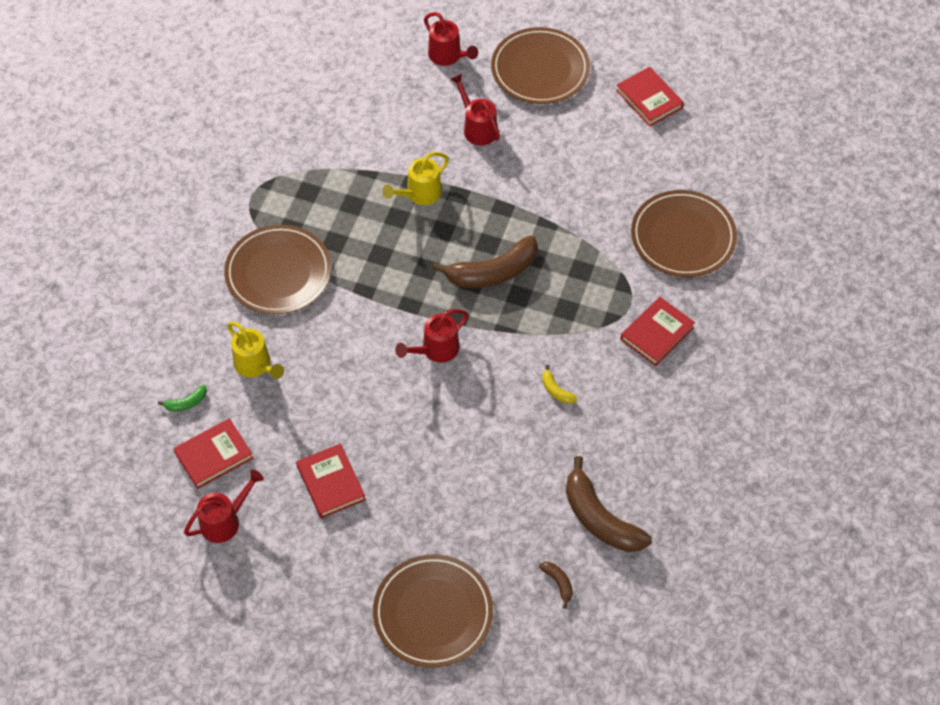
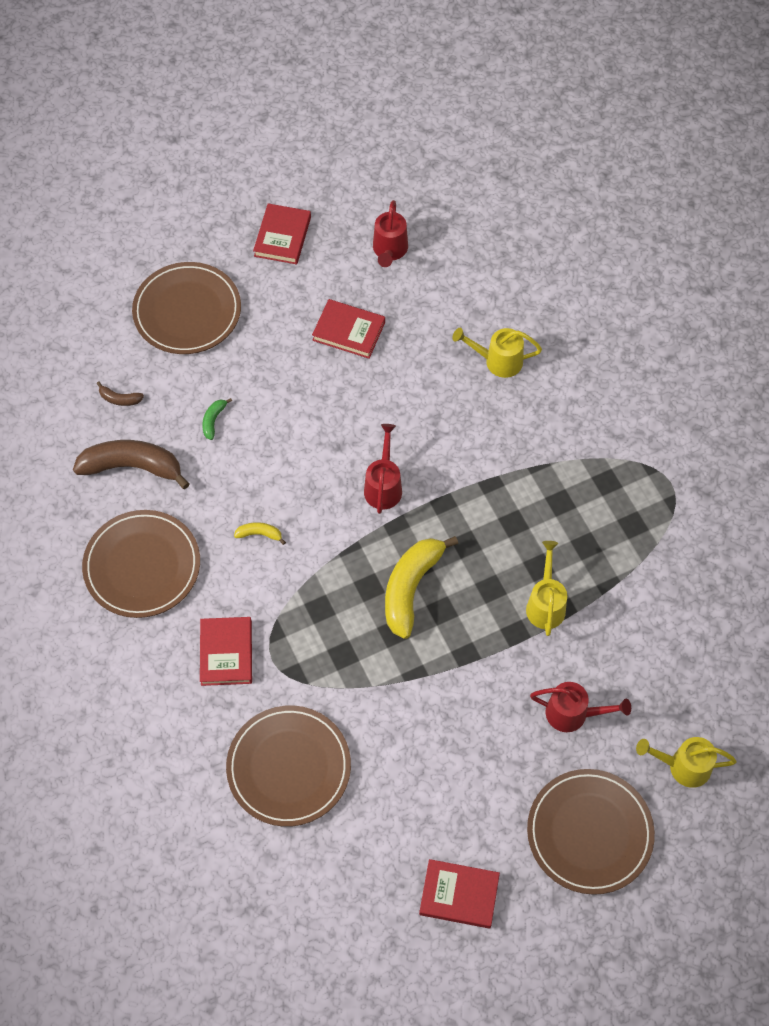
camera: 135 degrees right, 5 degrees up
green banana [158,385,207,412] -> green banana moved to [202,398,232,440]
red book [174,418,253,489] -> red book moved to [253,203,311,264]
brown plate [224,225,331,314] -> brown plate moved to [82,510,200,618]
red watering can [424,12,478,66] -> yellow watering can [636,737,737,788]
brown banana [432,235,538,288] -> yellow banana [385,536,458,639]

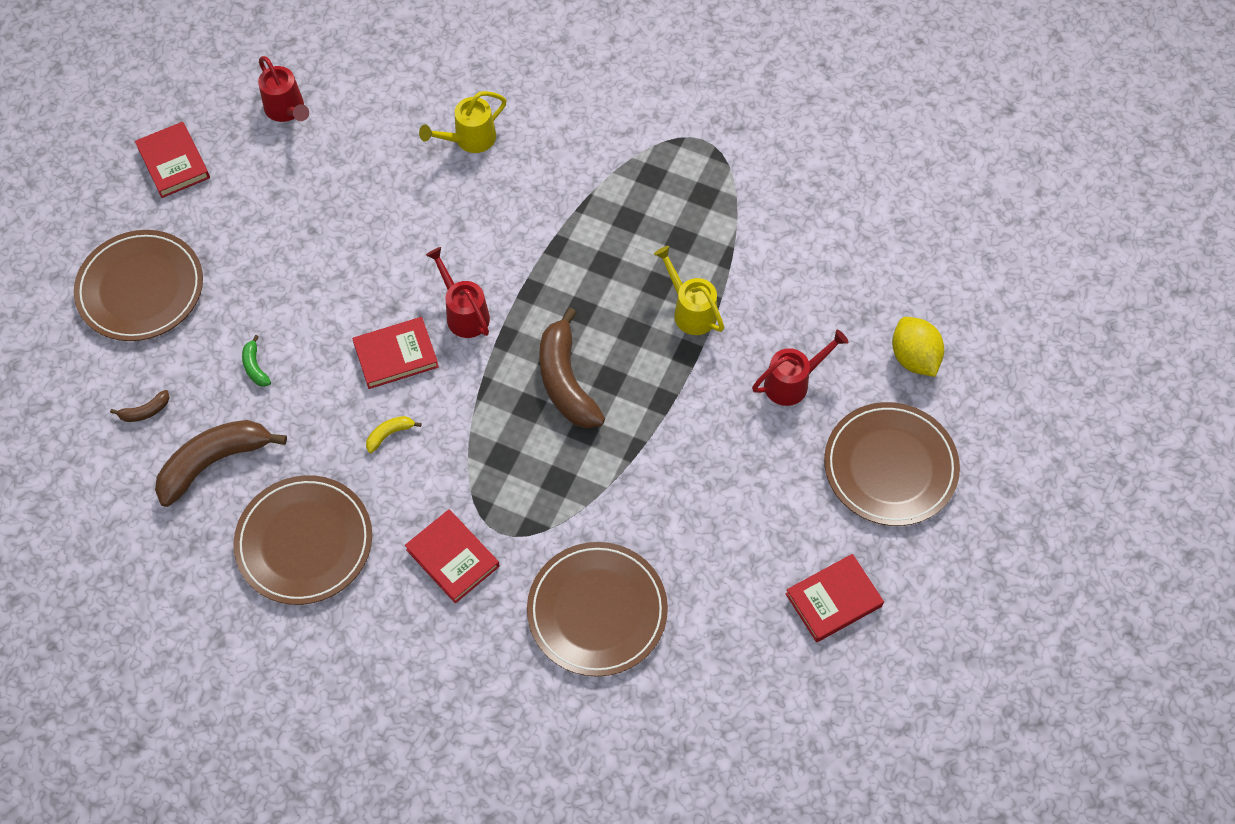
camera: 40 degrees left, 0 degrees up
red book [312,299,385,359] -> red book moved to [352,317,439,389]
yellow banana [385,536,458,639] -> brown banana [539,308,605,429]
yellow watering can [636,737,737,788] -> yellow lemon [892,317,944,377]

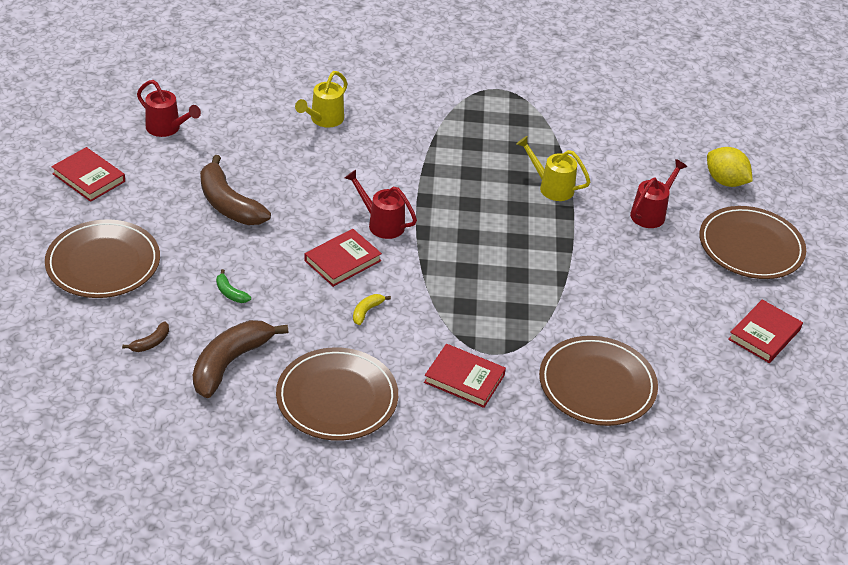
camera: 25 degrees left, 20 degrees down
brown banana [539,308,605,429] -> brown banana moved to [200,155,271,225]

